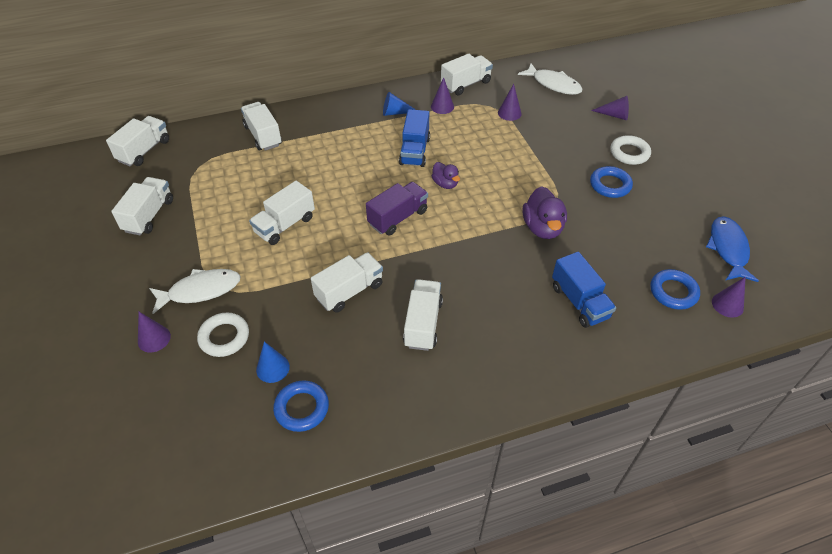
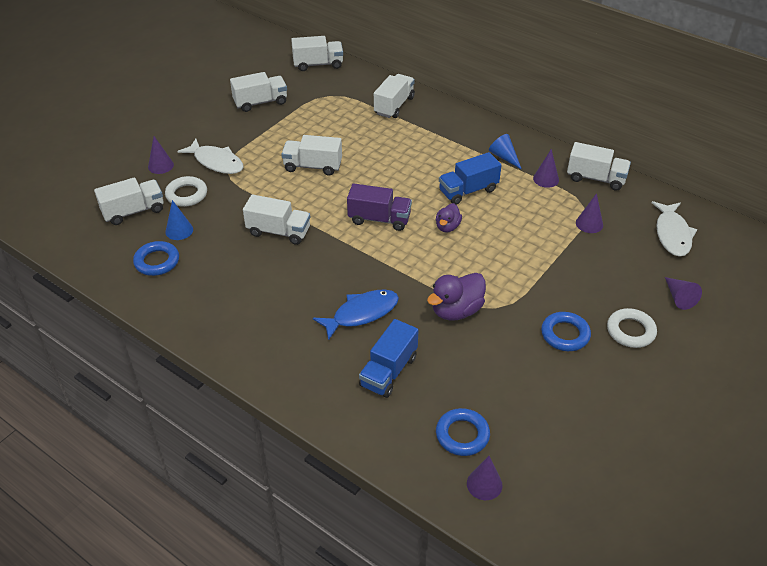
camera: 55 degrees right, 5 degrees down
white truck [403,279,443,351] -> white truck moved to [94,178,163,225]
blue fish [706,216,759,282] -> blue fish moved to [313,289,399,341]

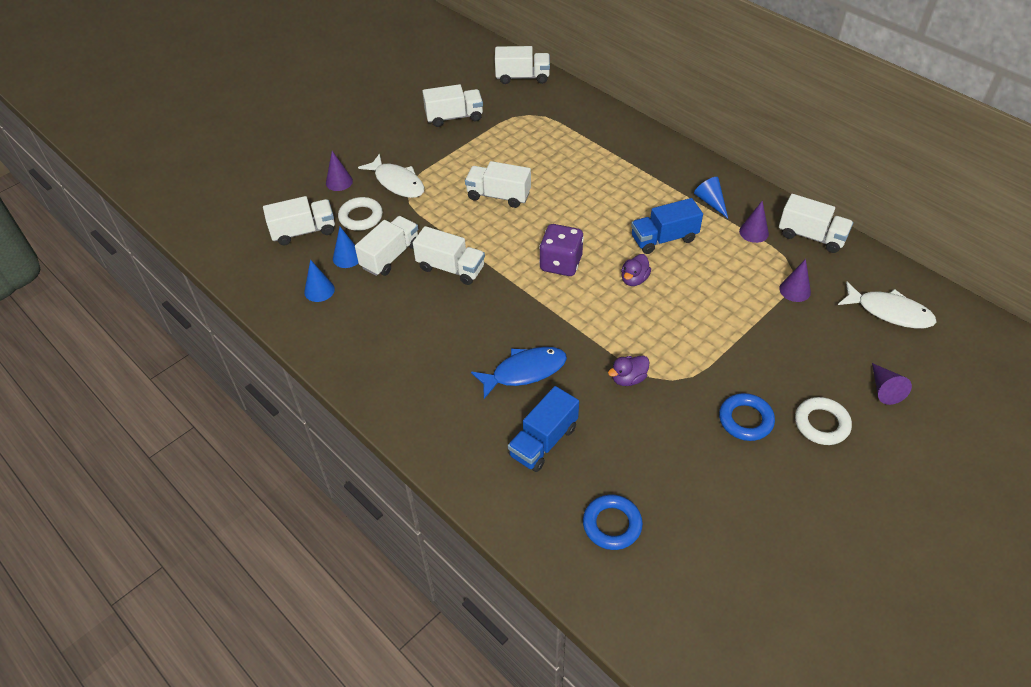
camera: 10 degrees right, 5 degrees up
blue ring [133,241,179,276] -> blue cone [304,260,335,302]
purple truck [347,183,412,231] -> purple dice [539,224,584,276]
white truck [374,74,415,118] -> white truck moved to [355,216,418,276]
purple duck [427,273,486,321] -> purple duck [608,355,650,386], size x0.61
purple cone [467,456,503,500] -> none
white fish [652,201,697,257] -> white fish turned 75 degrees counterclockwise [838,282,936,328]

